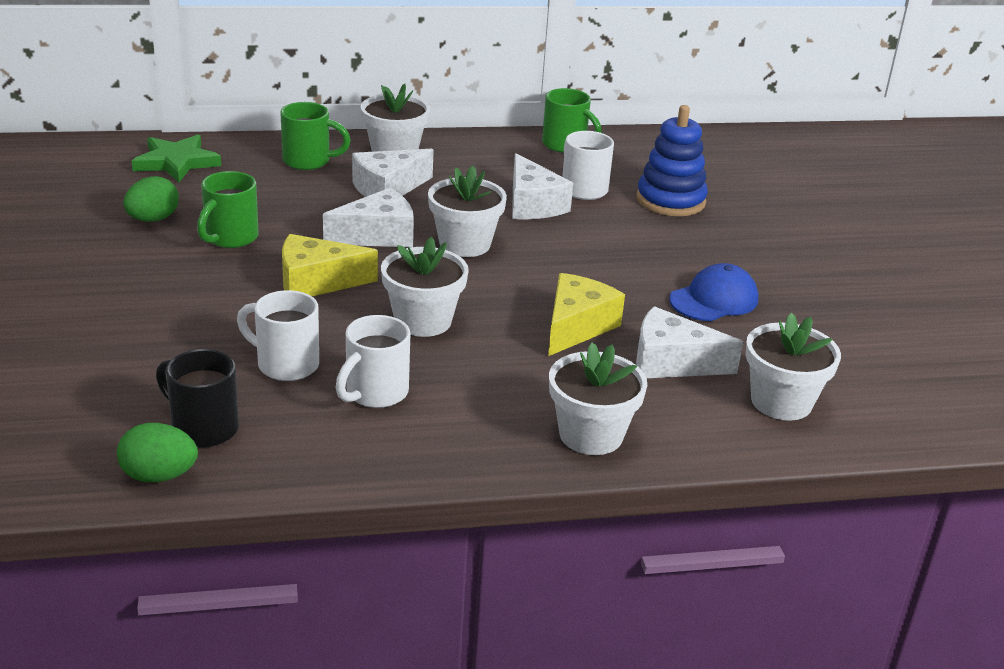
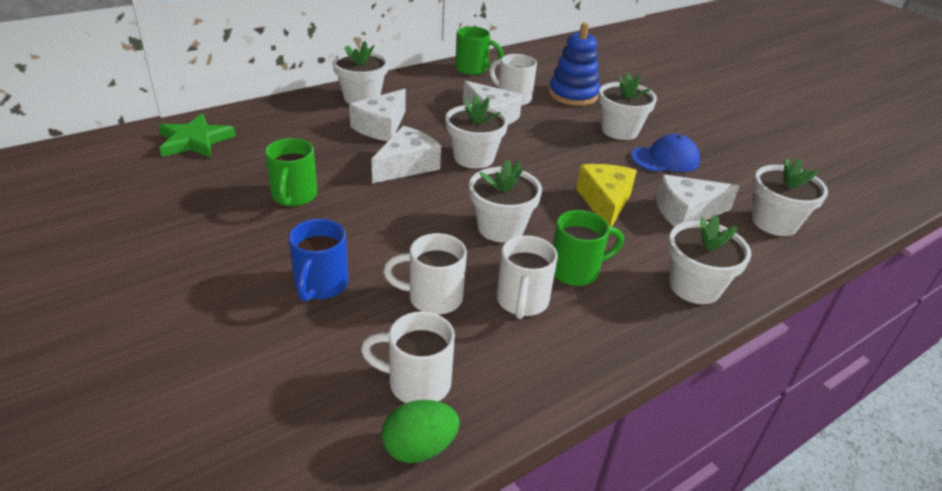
camera: 25 degrees left, 5 degrees up
green egg [123,176,179,222] -> none
black mug [156,349,239,448] -> white mug [361,311,455,403]
green mug [280,102,351,170] -> green mug moved to [553,210,624,286]
yellow cheese [282,234,378,296] -> none
blue cap [669,263,759,321] -> blue cap turned 45 degrees clockwise [631,134,700,172]
none -> blue mug [288,219,349,302]
none -> white flower pot [599,72,657,140]

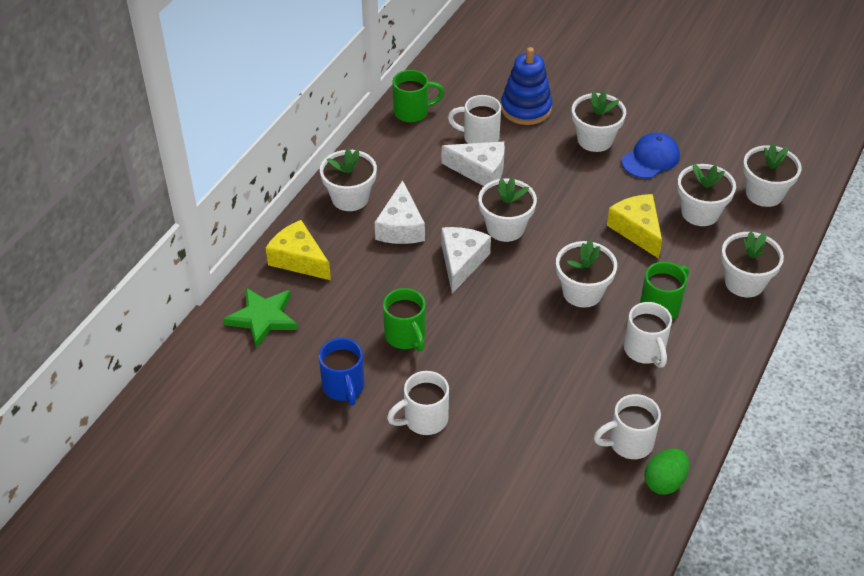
camera: 25 degrees left, 10 degrees up
blue mug [288,219,349,302] -> blue mug moved to [319,338,365,406]
white mug [383,233,467,315] -> white mug moved to [387,371,449,435]
white cheese [656,175,739,227] -> white flower pot [677,164,736,226]
none -> yellow cheese [266,220,331,280]

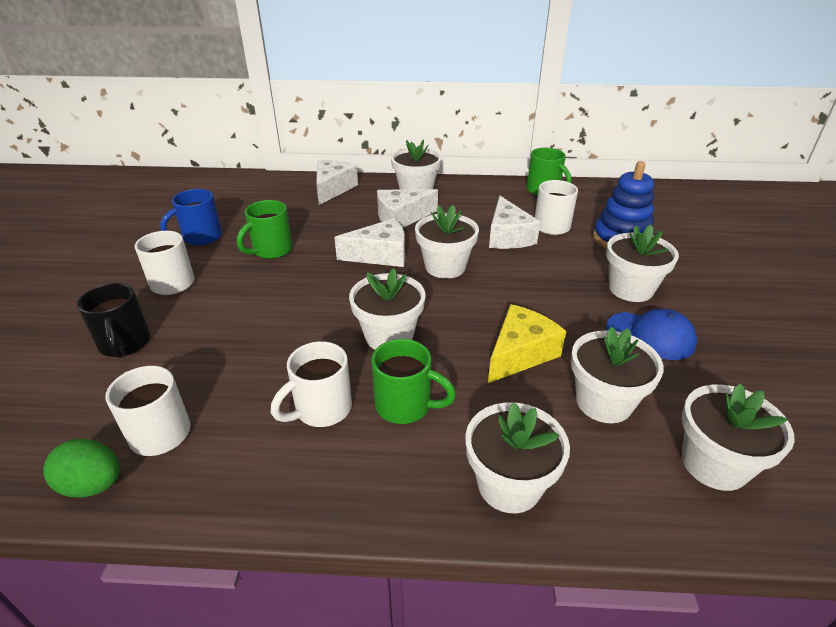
camera: 65 degrees right, 10 degrees down
green star [223,287,298,348] -> none
yellow cheese [266,220,331,280] -> white cheese [316,160,358,205]
none -> black mug [77,283,150,358]

